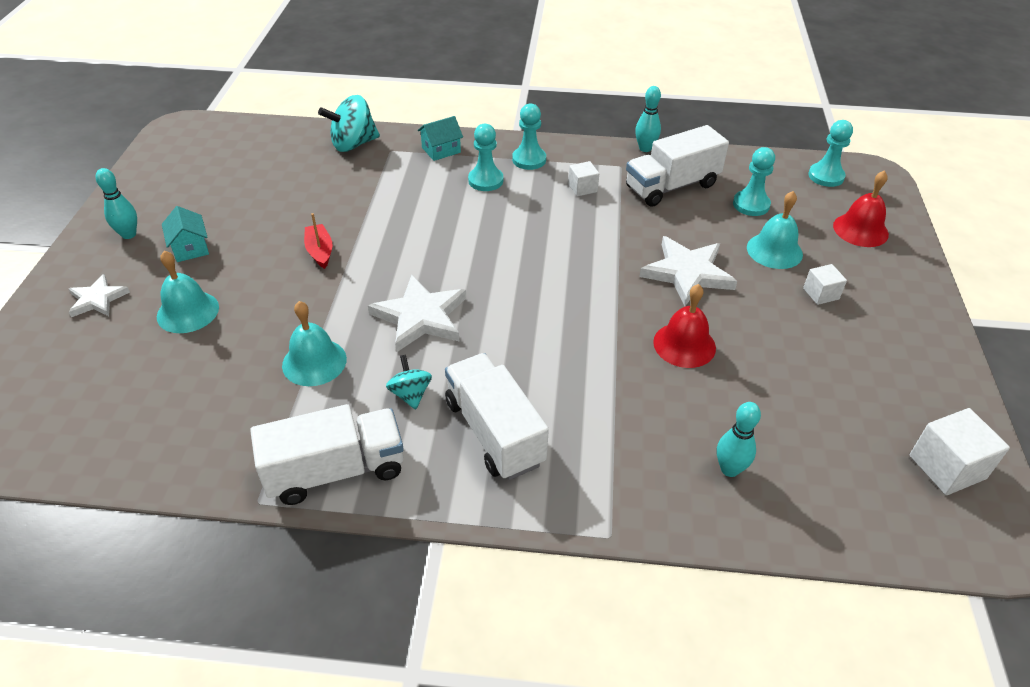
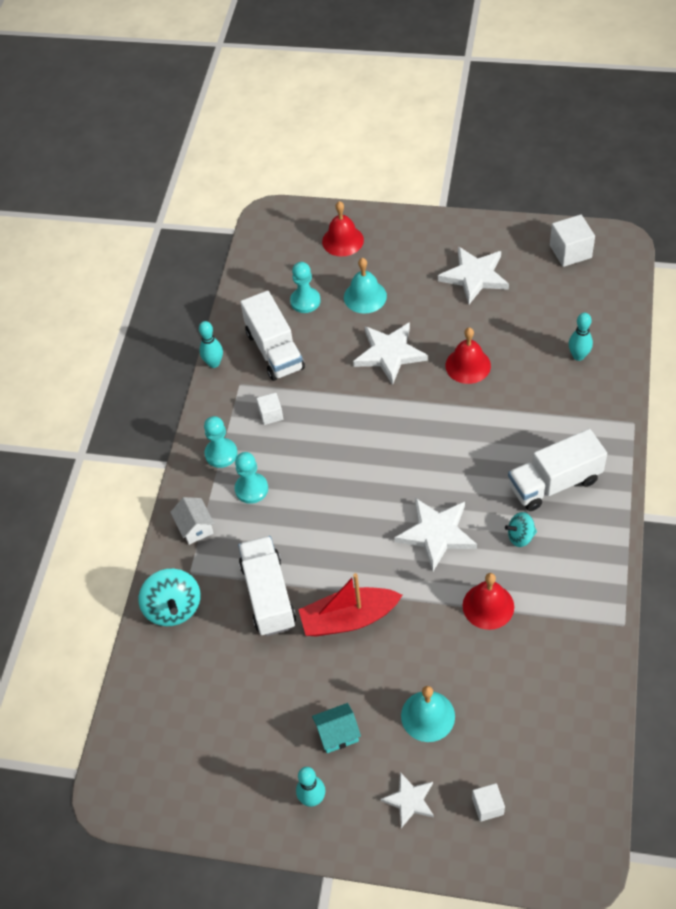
camera: 80 degrees left, 10 degrees up
white truck [250,404,404,505] -> white truck moved to [238,536,296,636]
turquoise bell [282,301,347,386] -> red bell [463,573,514,630]
red boat [304,213,333,269] -> red boat [298,573,402,636], size x1.81
turquoise house [418,116,463,161] -> white house [170,497,214,545]
white cube [803,264,847,305] -> white cube moved to [472,783,505,822]
turquoise pawn [808,120,853,187] -> none
none -> white star [438,246,509,304]

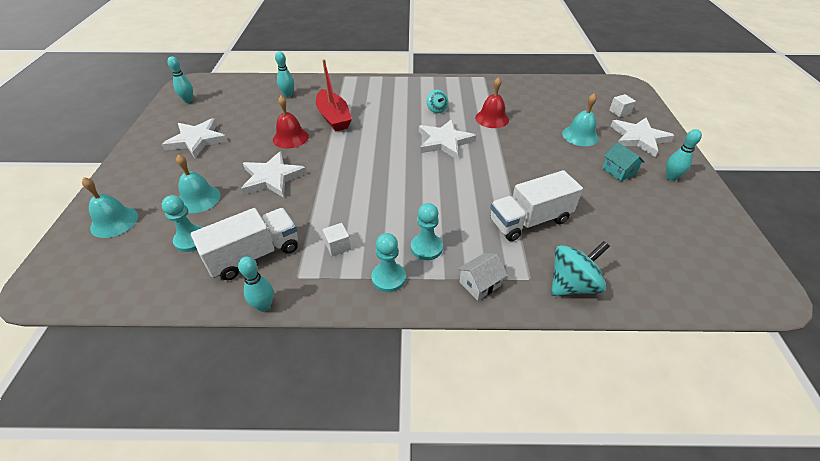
camera: 105 degrees left, 10 degrees down
red boat [298,573,402,636] -> red boat moved to [316,59,352,131]
red bell [322,201,364,257] -> turquoise bell [82,177,138,238]
white star [381,772,434,828] -> white star [611,118,675,157], size x1.68
white truck [508,429,607,511] -> none
white cube [550,215,595,267] -> turquoise bowling pin [167,56,193,103]

